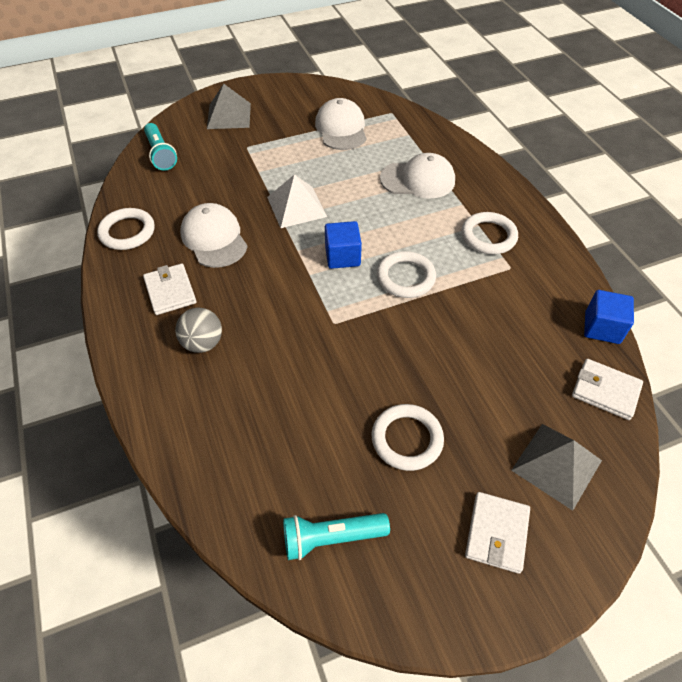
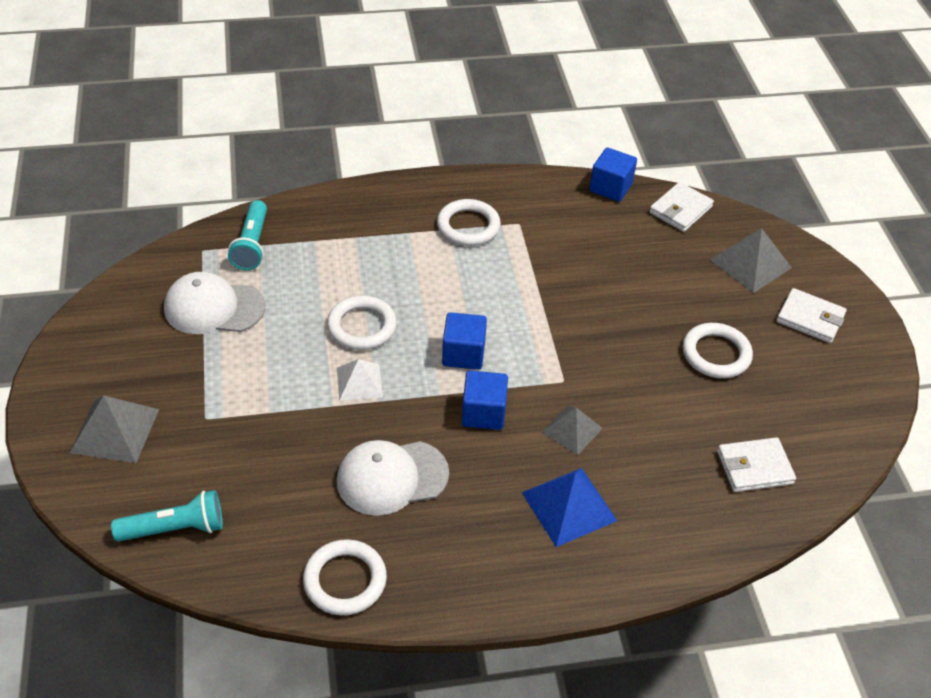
camera: 80 degrees left, 5 degrees down
white wallet [143,264,196,315] -> white wallet moved to [717,437,796,492]
grey ball [175,308,222,353] -> blue pyramid [522,468,617,547]
white pyramid [267,174,327,228] -> white pyramid [337,359,383,401], size x0.66
turquoise flashlight [283,513,390,560] -> turquoise flashlight moved to [228,200,267,270]
white ring [377,251,436,298] -> white ring moved to [327,296,397,350]
white cap [380,153,455,199] -> none
none -> blue cube [462,371,508,430]
none -> grey pyramid [542,406,603,455]

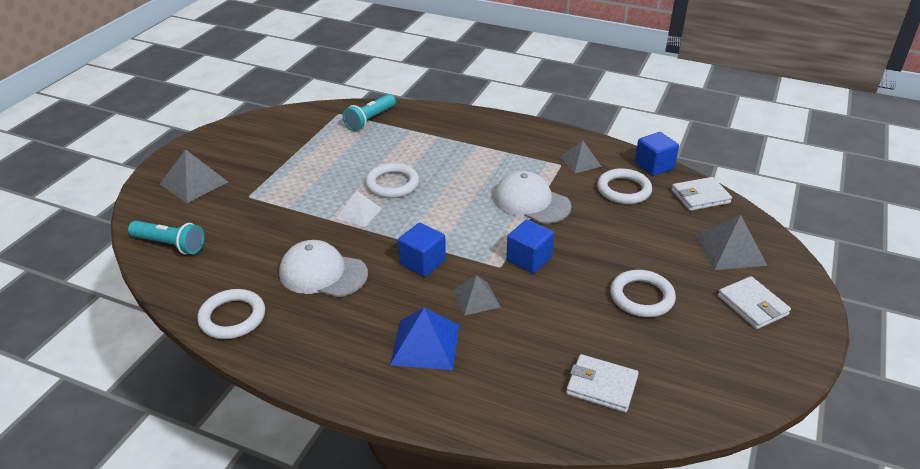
camera: 35 degrees right, 10 degrees down
white cap [164,272,265,334] -> white cap moved to [494,171,571,224]
white ring [437,199,501,246] -> white ring moved to [597,168,652,204]
blue cube [442,312,487,370] -> blue cube moved to [506,220,554,273]
none -> grey pyramid [560,141,602,173]

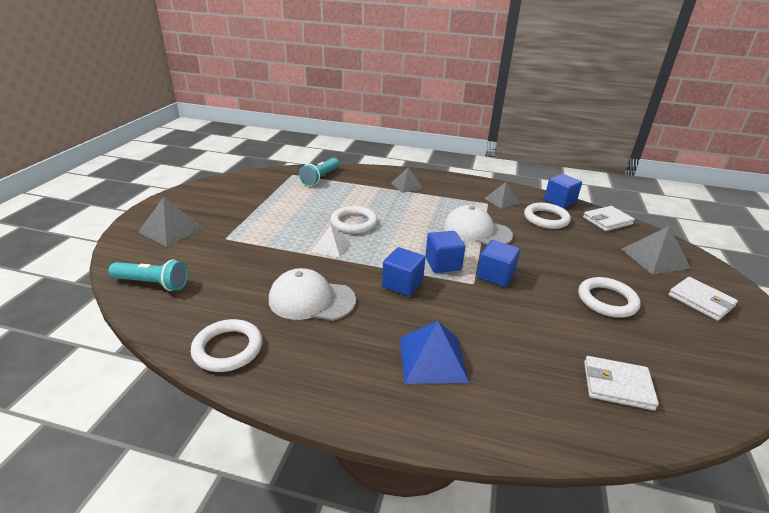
camera: 10 degrees left, 5 degrees down
grey pyramid [452,275,501,316] -> grey pyramid moved to [391,168,423,193]
none -> blue cube [425,231,465,273]

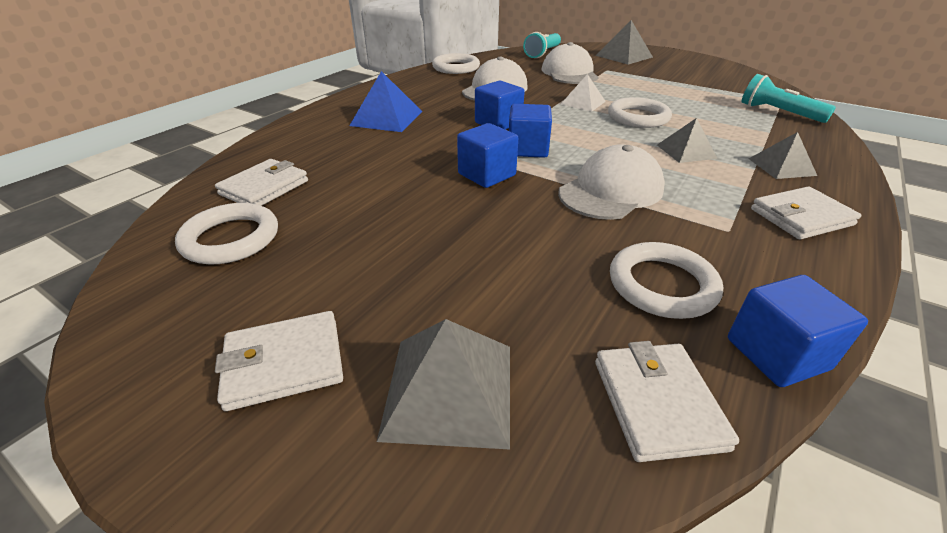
camera: 110 degrees right, 5 degrees up
grey pyramid [484,182,520,209] -> grey pyramid moved to [657,118,718,163]
white ring [578,277,640,318] -> white ring moved to [175,203,278,264]
none -> white cap [541,42,598,84]
none -> white wallet [751,186,861,239]

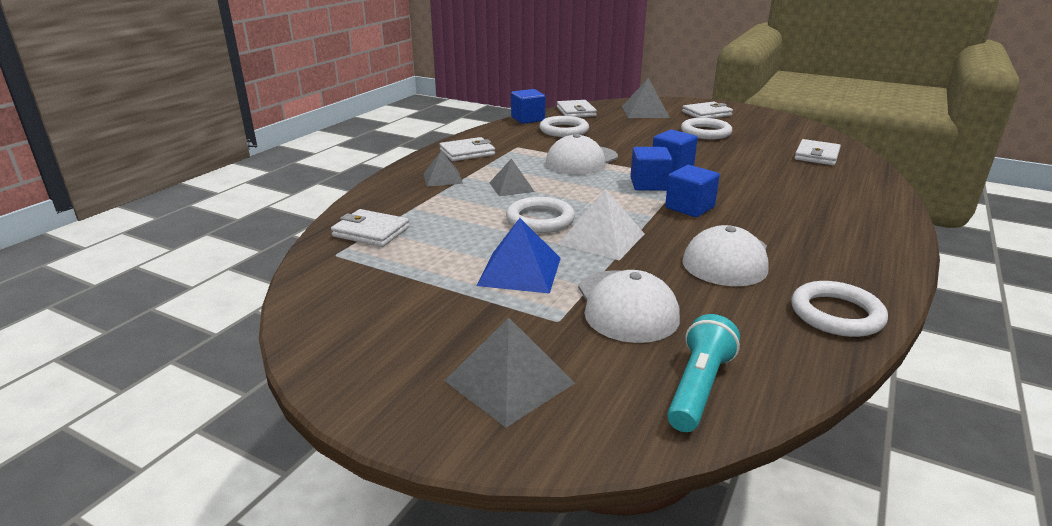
camera: 175 degrees right, 10 degrees down
white ring [175,203,278,264] -> white ring moved to [681,118,732,139]
blue pyramid [349,71,422,132] -> blue pyramid moved to [476,218,561,294]
white pyramid [560,74,606,112] -> white pyramid [558,189,644,260], size x1.51
turquoise flashlight [742,74,836,123] -> white wallet [331,209,409,247]

